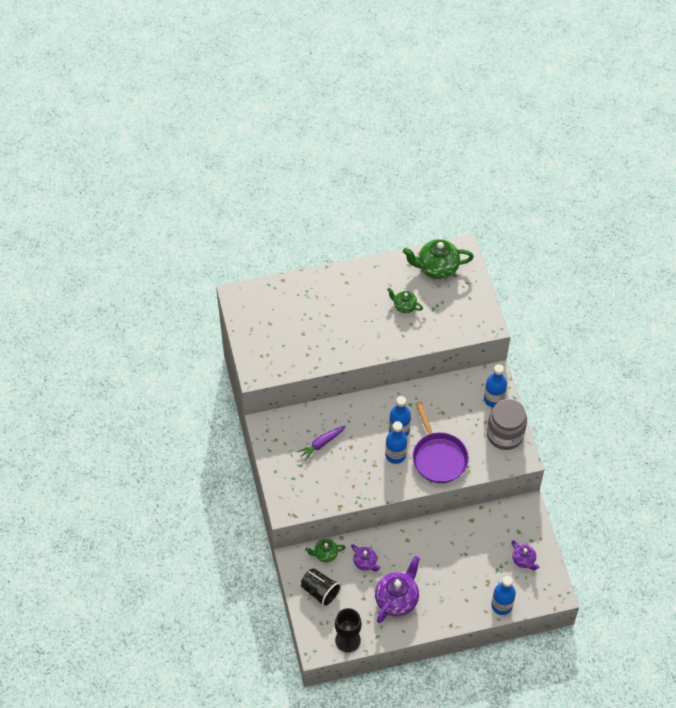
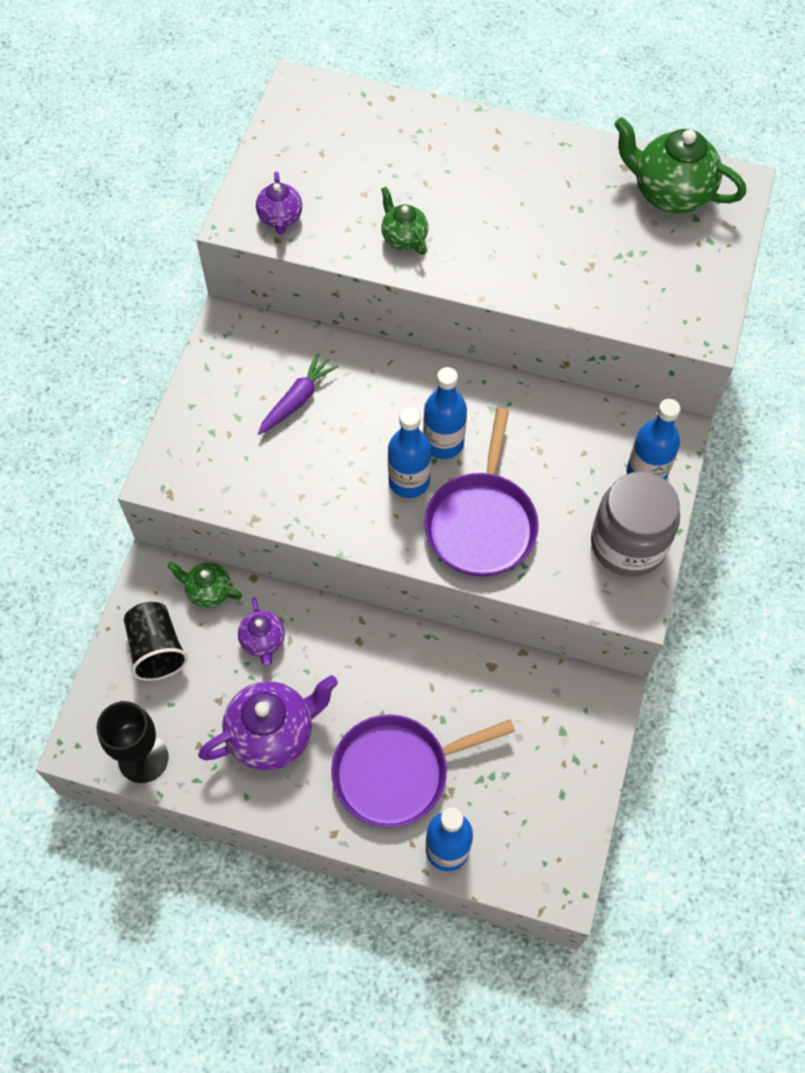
camera: 30 degrees right, 5 degrees up
purple carrot [297,426,346,461] -> purple carrot turned 135 degrees clockwise [258,353,338,435]
green teapot [387,288,423,313] -> green teapot moved to [381,187,428,255]
purple teapot [512,540,539,570] -> purple teapot moved to [256,172,302,234]
none -> purple pan [331,714,515,828]

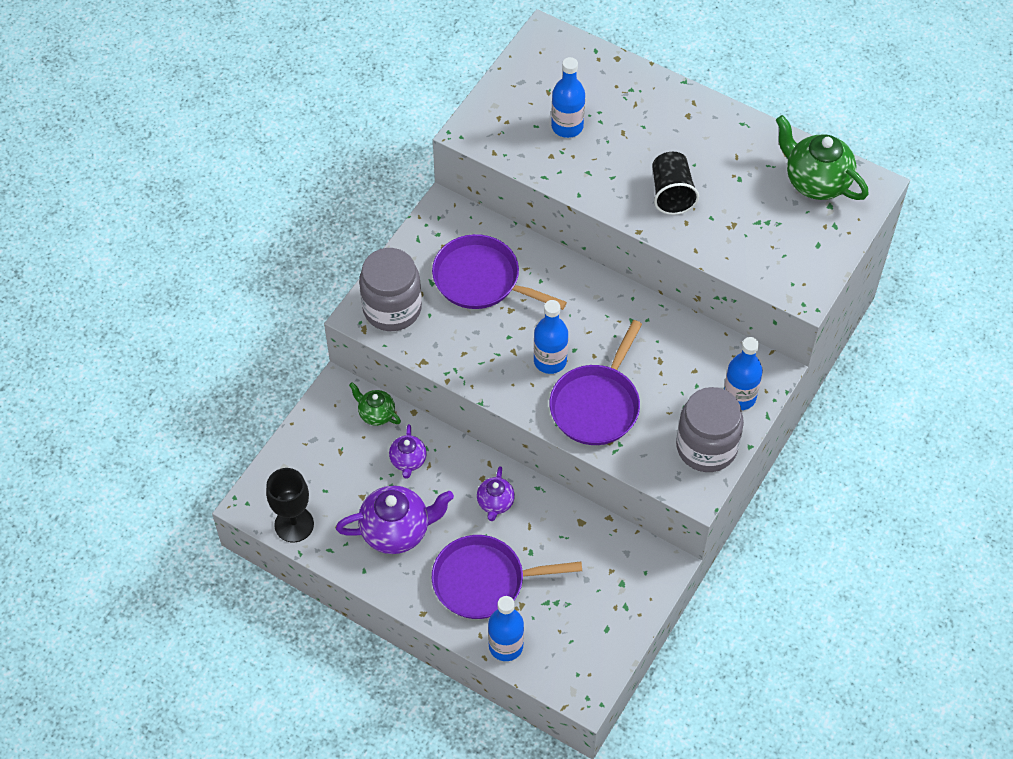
camera: 15 degrees right, 5 degrees down
black cup [124,602,188,681] -> black cup moved to [652,152,699,215]
purple teapot [256,172,302,234] -> purple teapot moved to [477,466,515,521]
purple carrot [258,353,338,435] -> purple pan [432,234,567,310]
green teapot [381,187,428,255] -> none
blue bottle [423,367,467,459] -> blue bottle moved to [551,57,585,138]
none -> grey jar [359,248,422,331]

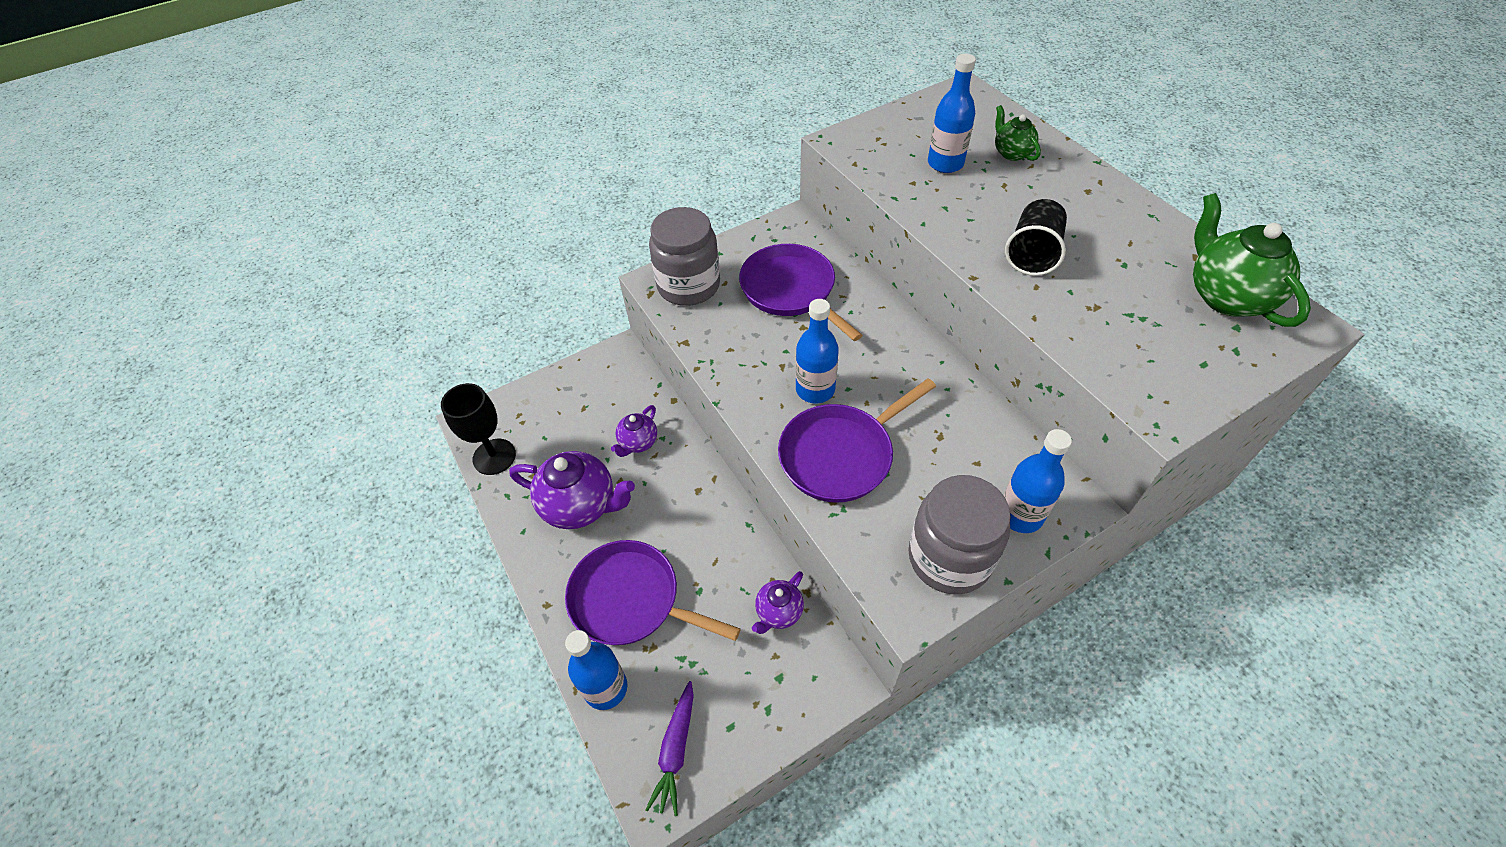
camera: 30 degrees right, 5 degrees down
green teapot [349,382,401,426] -> green teapot moved to [995,105,1041,161]
purple teapot [477,466,515,521] -> purple teapot moved to [752,571,804,634]
none -> purple carrot [646,681,694,816]

